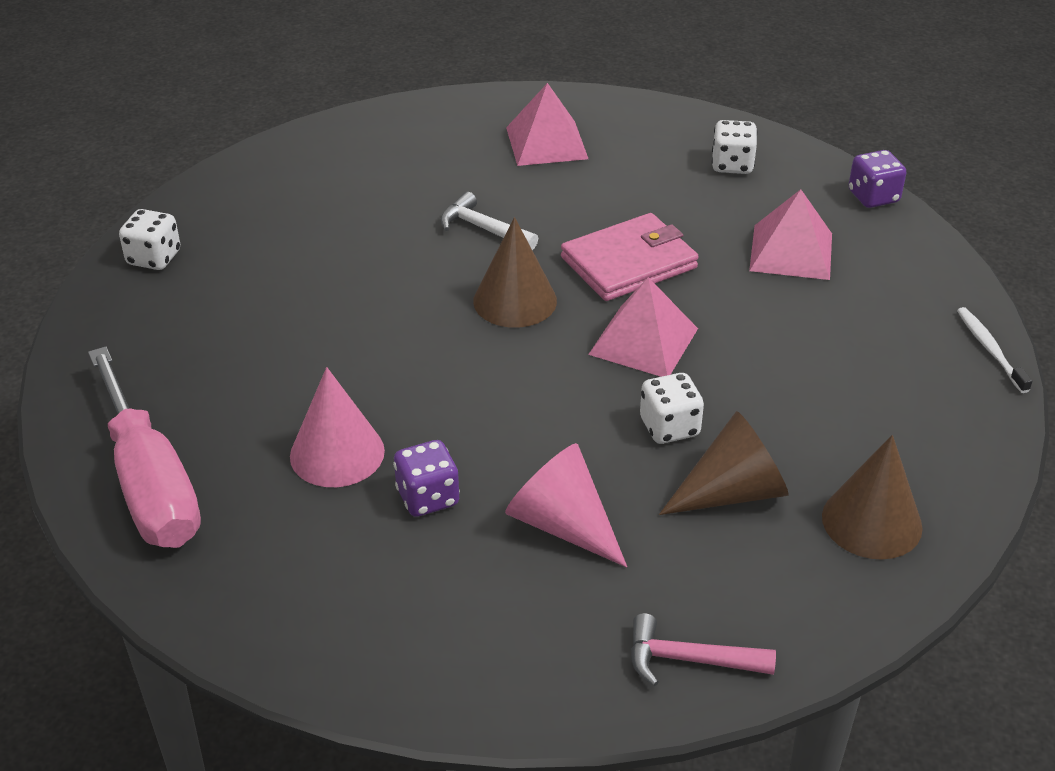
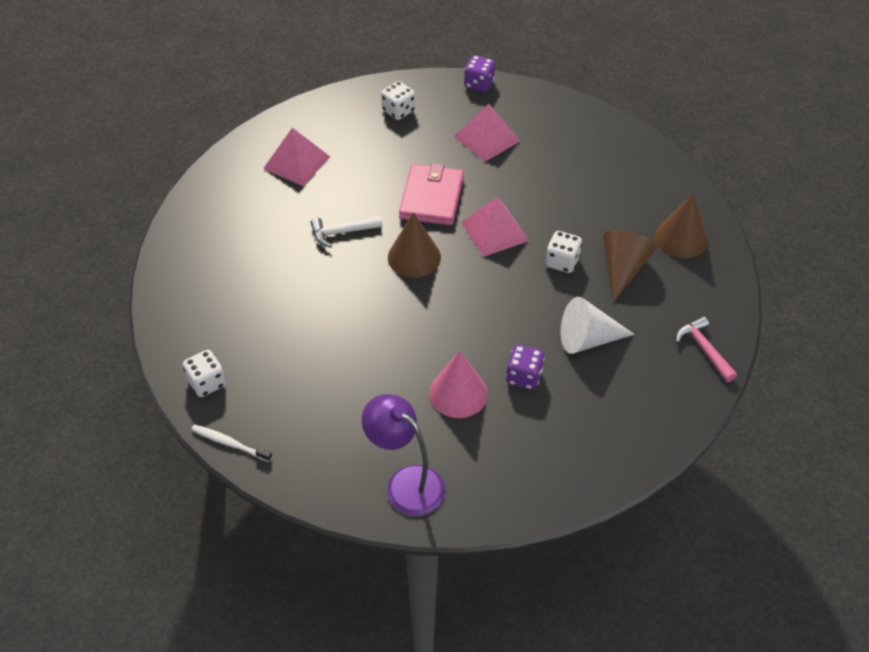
camera: 50 degrees left, 10 degrees up
pink screwdriver [88,346,201,548] -> purple lamp [362,394,445,516]
pink cone [505,443,627,567] -> white cone [561,297,635,354]
pink hammer [631,613,776,686] -> pink hammer turned 105 degrees clockwise [676,316,737,382]
white toothbrush [957,307,1032,393] -> white toothbrush moved to [191,425,272,462]

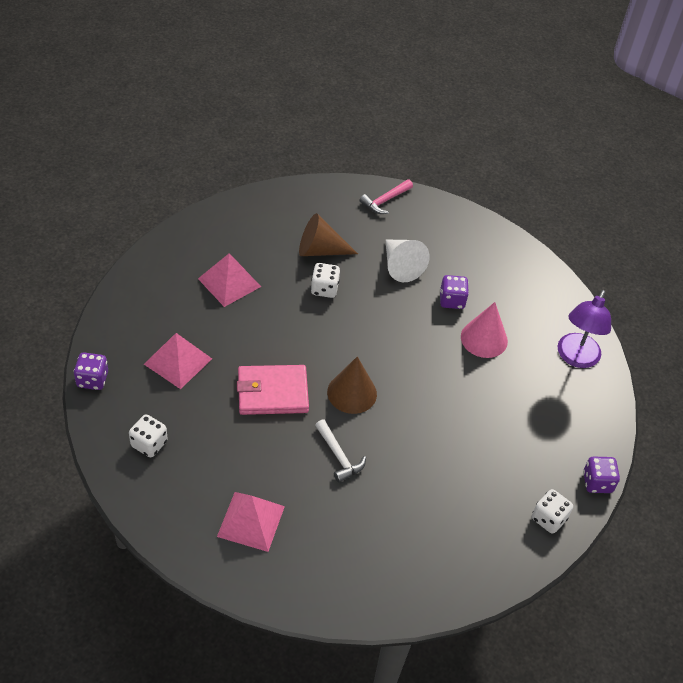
camera: 110 degrees left, 0 degrees up
white toothbrush [191,425,272,462] -> purple dice [583,457,620,493]
pink pyramid [461,197,529,257] -> pink pyramid moved to [198,253,261,307]
brown cone [655,193,708,258] -> none

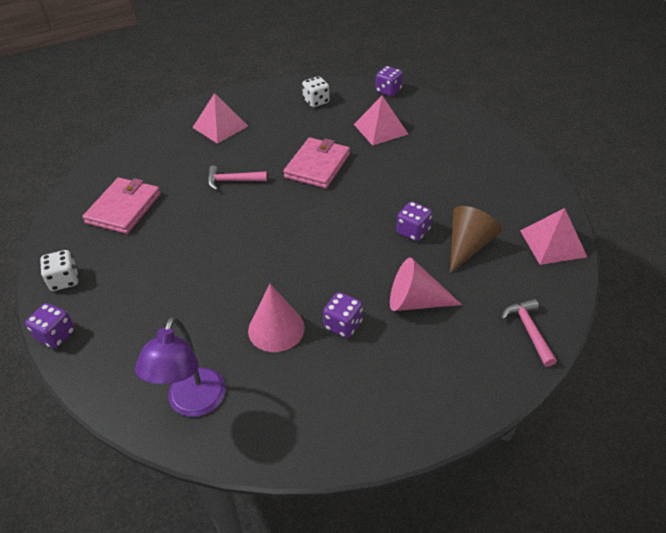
camera: 125 degrees right, 5 degrees down
pink pyramid [198,253,261,307] -> pink pyramid moved to [520,208,587,265]
white dice [311,263,340,298] -> purple dice [396,202,432,241]
white hammer [315,420,366,483] -> pink hammer [207,165,267,190]
brown cone [327,356,377,414] -> none
white cone [386,240,430,282] -> pink cone [390,258,462,311]
purple lamp [558,290,611,368] -> purple lamp turned 135 degrees counterclockwise [135,316,226,417]
none -> pink wallet [82,178,161,234]

